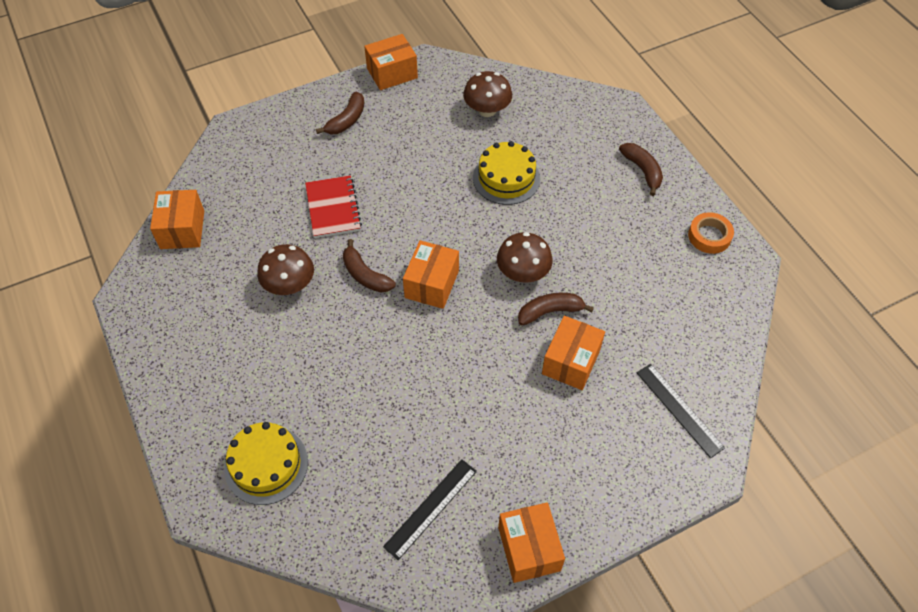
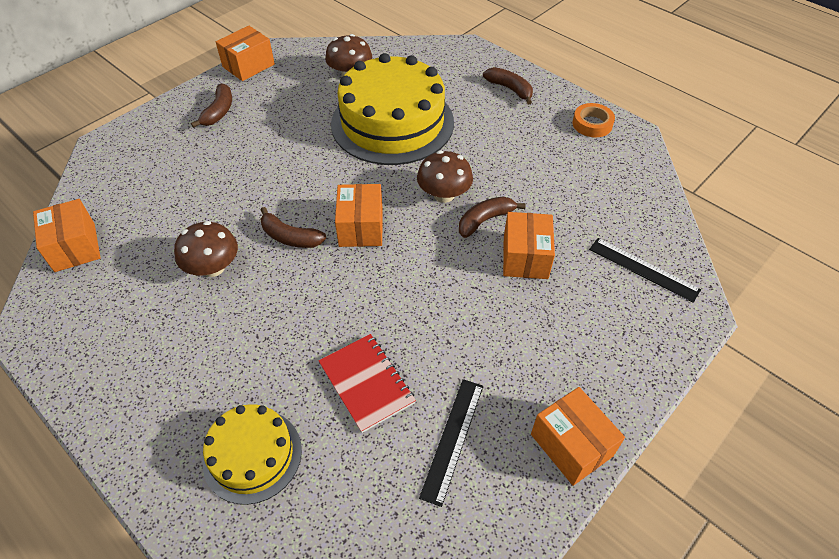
camera: 20 degrees left, 5 degrees down
red notebook [305,175,362,238] -> red notebook moved to [318,334,416,433]
yellow cake [473,141,540,205] -> yellow cake [331,53,454,165], size x1.87

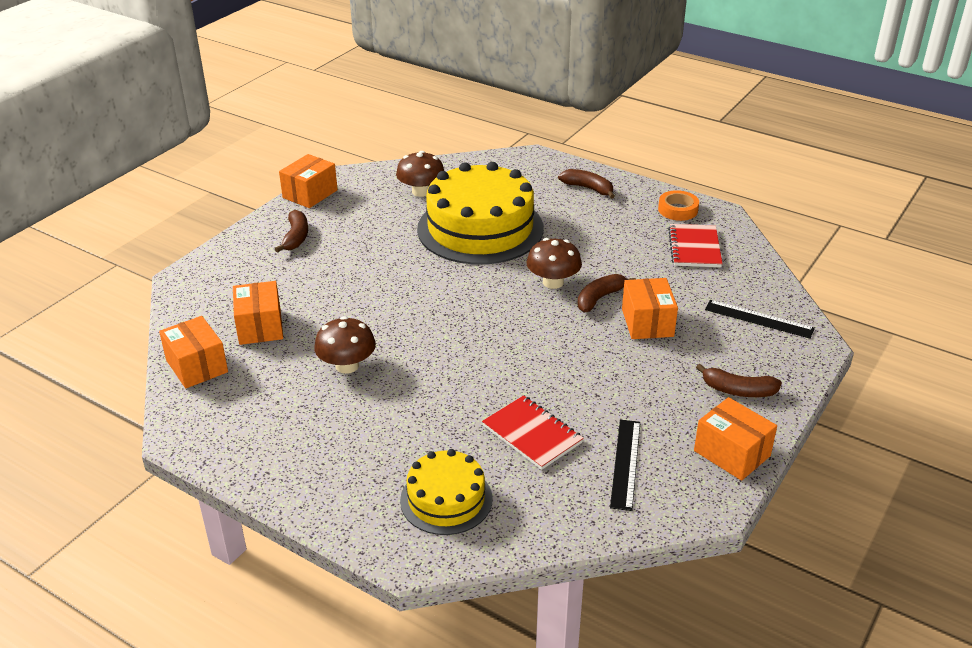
camera: 10 degrees left, 15 degrees down
brown banana [261,207,326,248] -> brown banana moved to [696,364,782,397]
orange box [335,184,383,247] -> orange box moved to [233,281,283,345]
none -> red notebook [668,224,723,267]

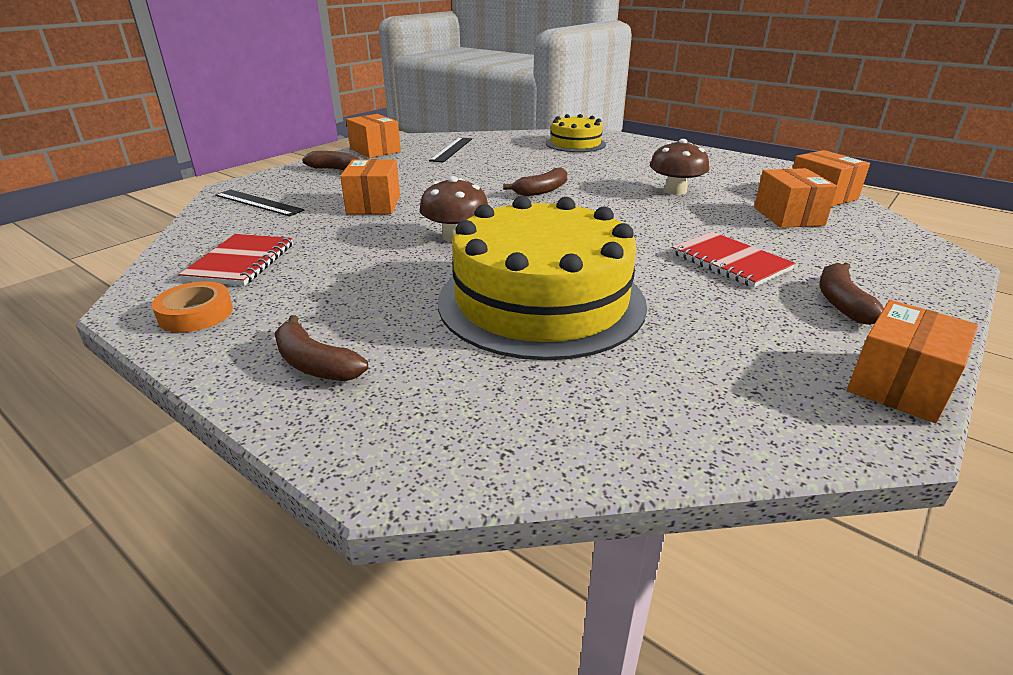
camera: 175 degrees left, 5 degrees down
brown mushroom [396,151,444,197] -> none
red notebook [482,395,584,470] -> red notebook moved to [672,232,795,288]
brown banana [577,274,636,312] -> brown banana moved to [503,167,567,196]

